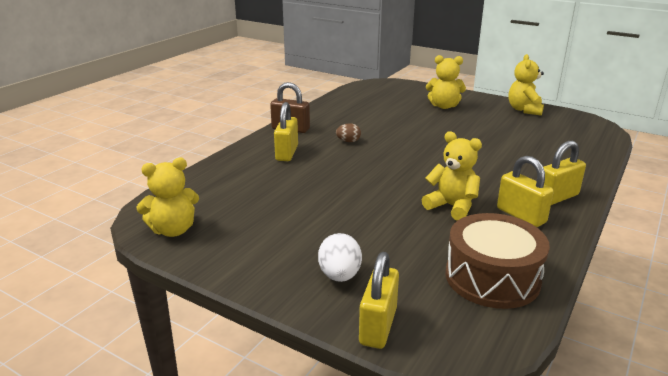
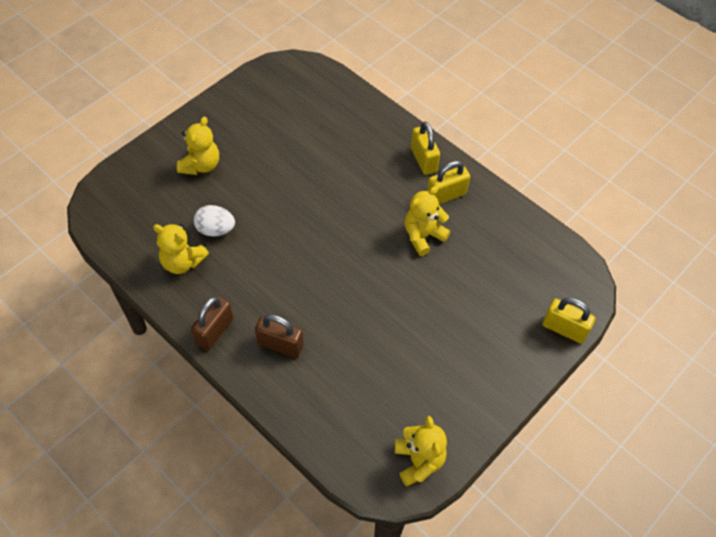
camera: 80 degrees left, 30 degrees up
yellow padlock [274,102,298,161] -> brown padlock [255,314,303,357]
white egg [318,233,362,282] -> white egg moved to [194,205,235,237]
brown egg [336,123,361,142] -> none
brown drum [445,213,550,309] -> none
yellow teddy bear [508,54,544,116] -> yellow teddy bear moved to [153,223,209,274]

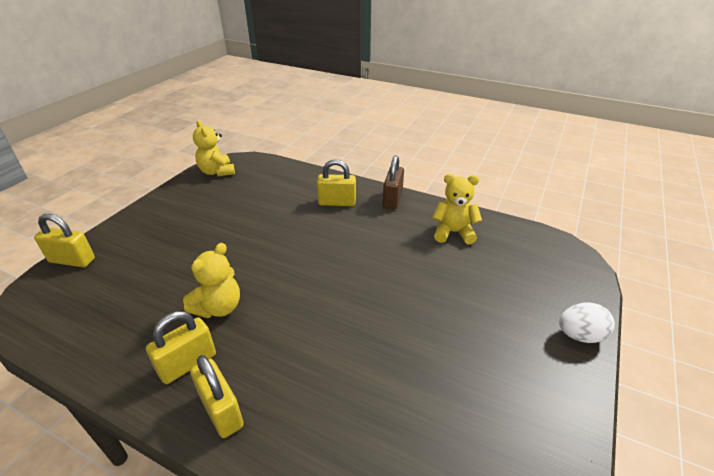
camera: 165 degrees right, 20 degrees down
yellow teddy bear [177,117,219,175] -> none
white egg [194,205,235,237] -> white egg moved to [559,302,615,343]
brown padlock [255,314,303,357] -> yellow padlock [317,159,356,206]

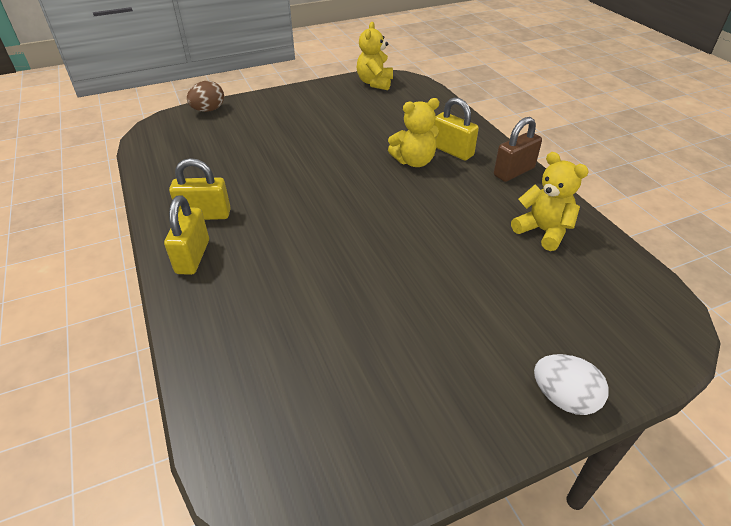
camera: 40 degrees right, 5 degrees up
yellow padlock [34,214,95,267] -> brown egg [187,81,224,112]
yellow teddy bear [183,243,240,318] -> yellow teddy bear moved to [388,98,439,167]

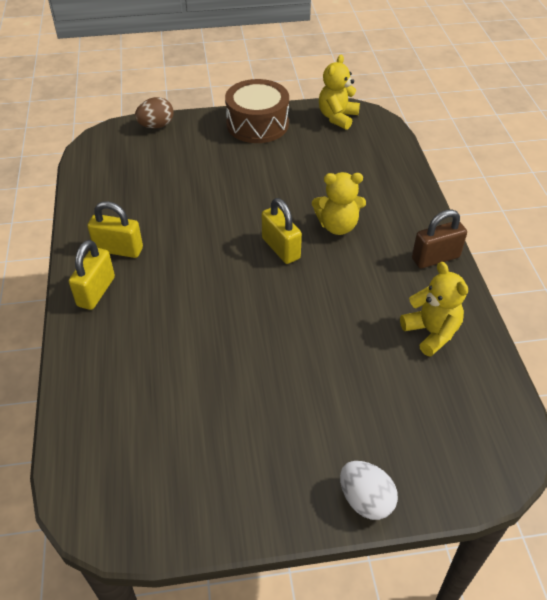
camera: 15 degrees right, 5 degrees up
yellow padlock [434,97,479,160] -> yellow padlock moved to [262,198,302,264]
none -> brown drum [225,79,289,143]

